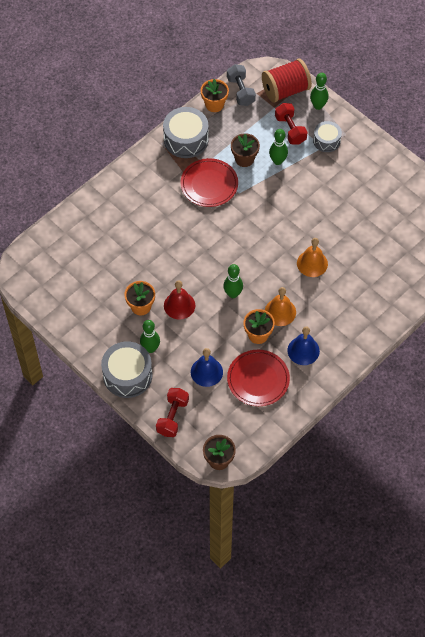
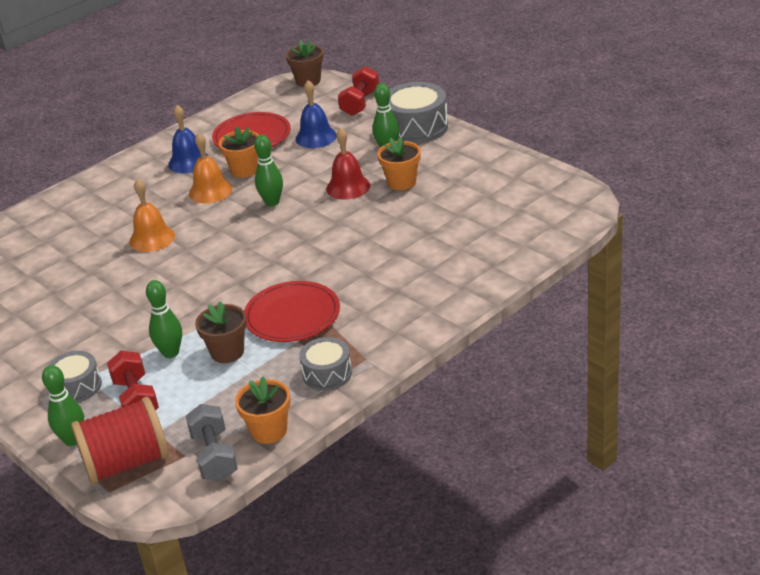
camera: 175 degrees left, 25 degrees down
grey drum [163,107,209,158] -> grey drum [299,337,352,390], size x0.61

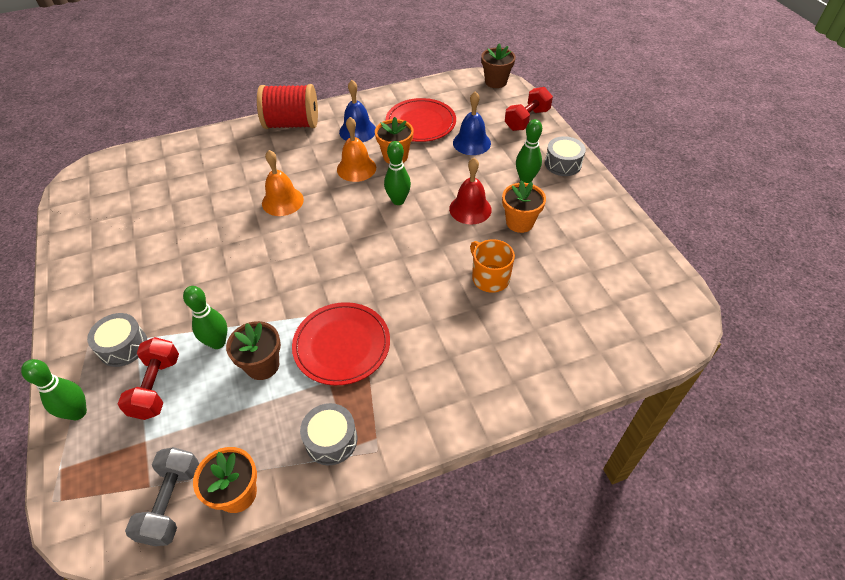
camera: 20 degrees right, 15 degrees up
red spool [71,397,169,484] -> red spool moved to [257,84,318,129]
grey drum [389,82,448,144] -> grey drum [545,136,586,176], size x0.61
none -> orange mug [470,239,515,293]

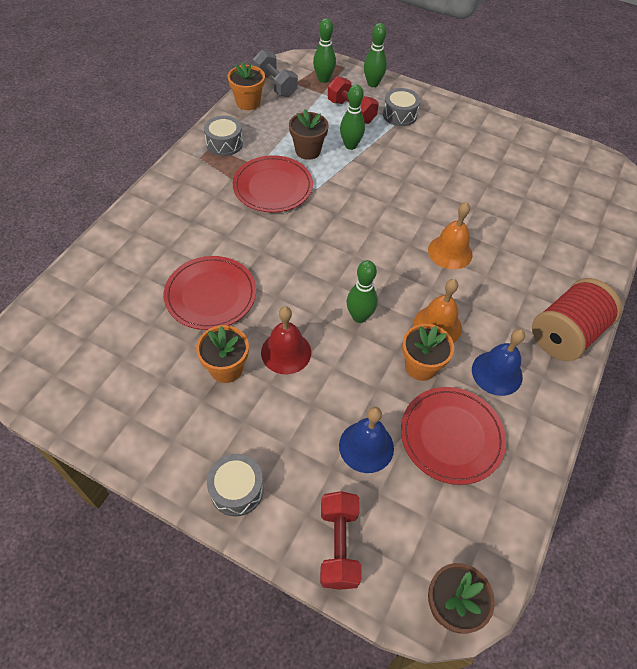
camera: 135 degrees right, 5 degrees up
orange mug [470,239,515,293] -> red plate [164,256,256,330]
green bowling pin [516,119,542,183] -> green bowling pin moved to [313,18,336,83]

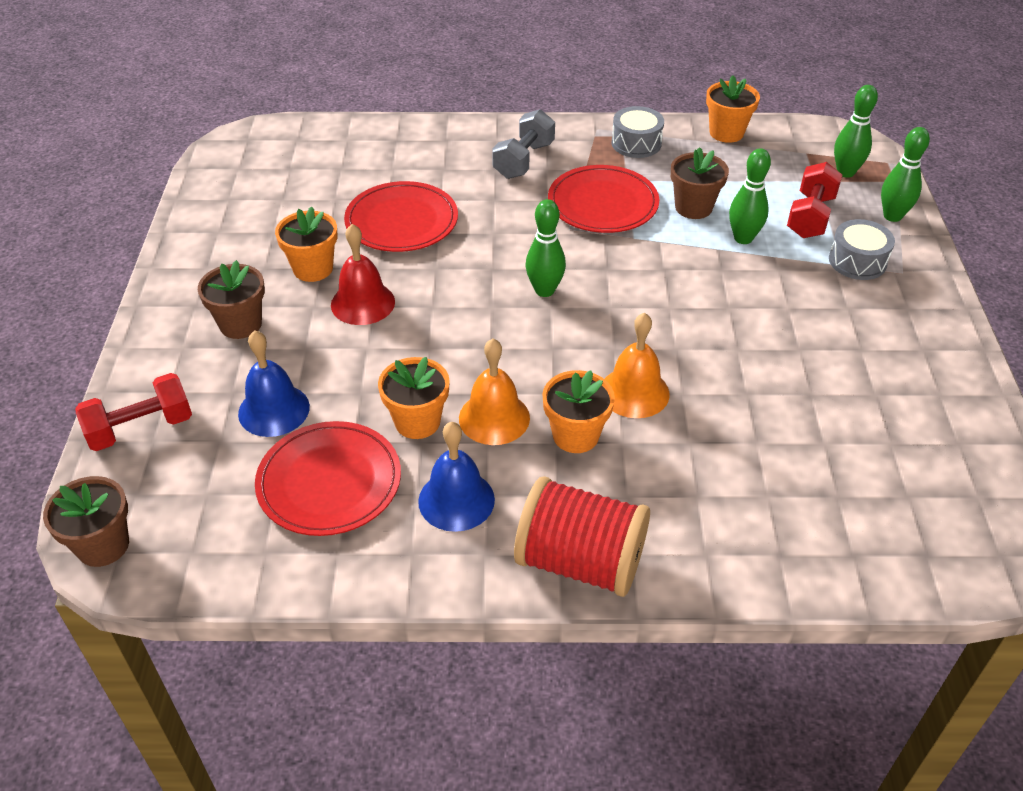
camera: 65 degrees right, 10 degrees down
grey drum [207,454,264,517] -> none
grey dumbbell [253,50,298,97] -> grey dumbbell moved to [492,109,555,179]
green bowling pin [347,260,378,323] -> green bowling pin moved to [526,199,566,297]
none -> brown flower pot [198,260,265,339]
none -> orange flower pot [542,370,615,453]

